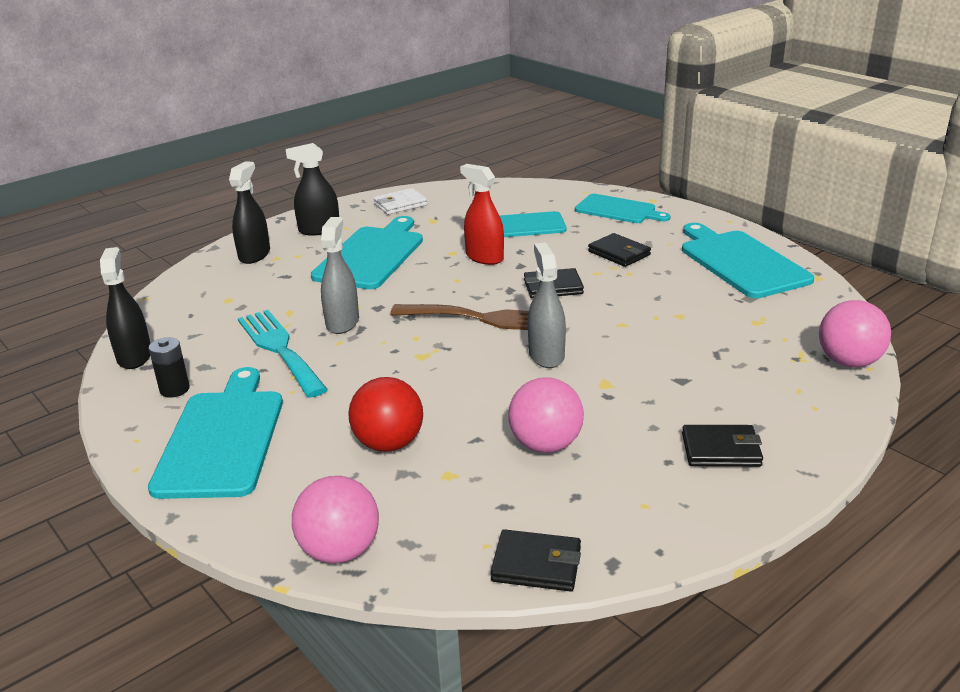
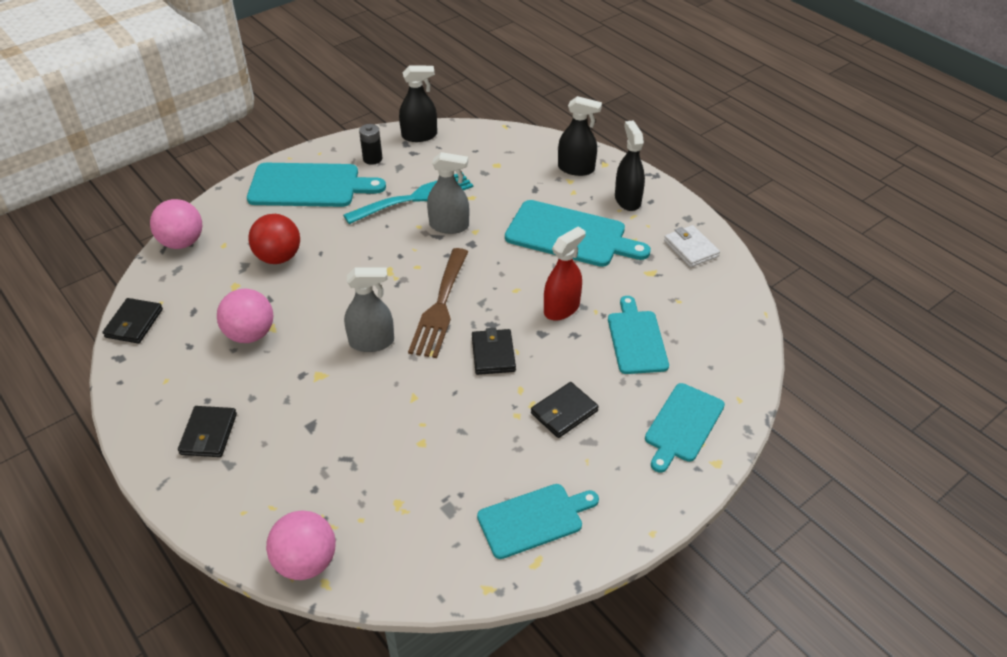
camera: 90 degrees right, 15 degrees up
turquoise cutting board [682,223,814,298] -> turquoise cutting board [477,484,599,559], size x0.65

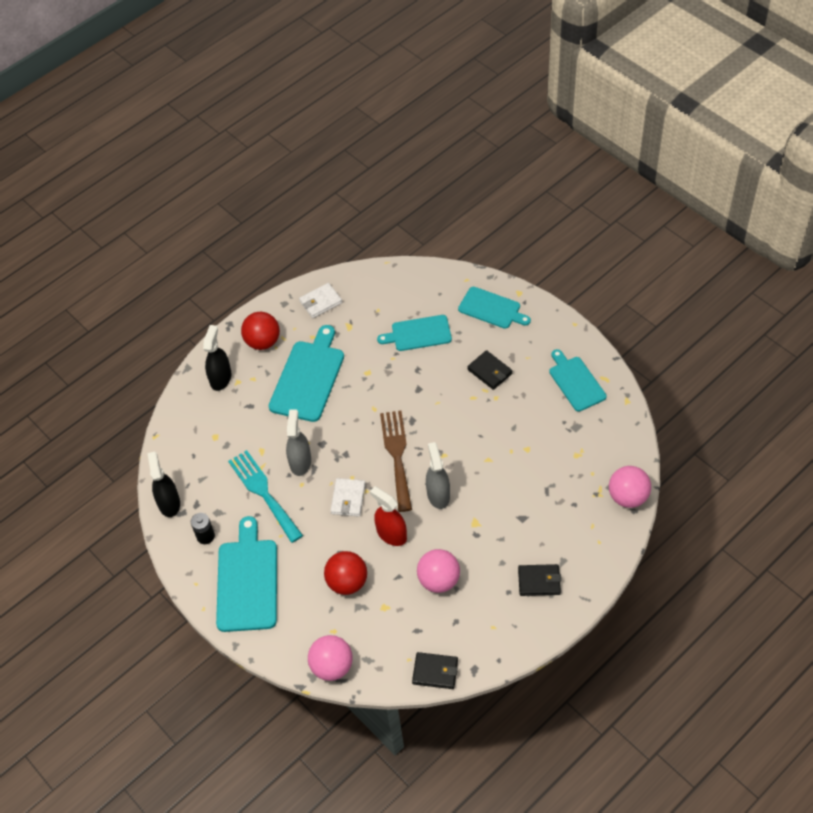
camera: 90 degrees left, 10 degrees up
brown fork [408,248,468,358] -> brown fork turned 105 degrees counterclockwise [380,411,412,512]
black wallet [472,328,516,375] -> none
red spray bottle [544,227,586,320] -> red spray bottle moved to [370,486,407,546]
black spray bottle [615,121,645,211] -> red ball [241,312,280,350]
none -> white wallet [330,478,366,517]

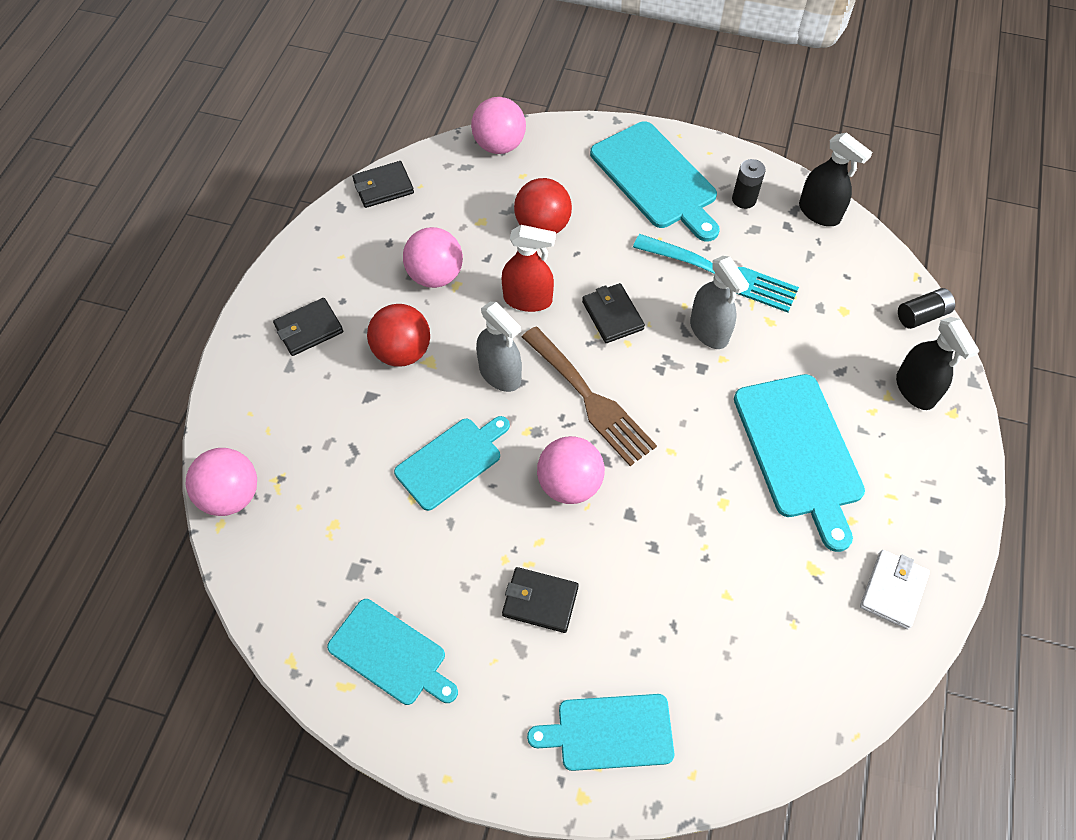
camera: 145 degrees right, 5 degrees up
red ball [241,312,280,350] -> red ball moved to [367,304,430,367]
white wallet [330,478,366,517] -> black wallet [582,283,645,343]
turquoise cutting board [377,315,452,351] -> turquoise cutting board moved to [394,416,510,511]
none -> pink ball [537,436,605,504]
none -> black battery [898,288,955,329]

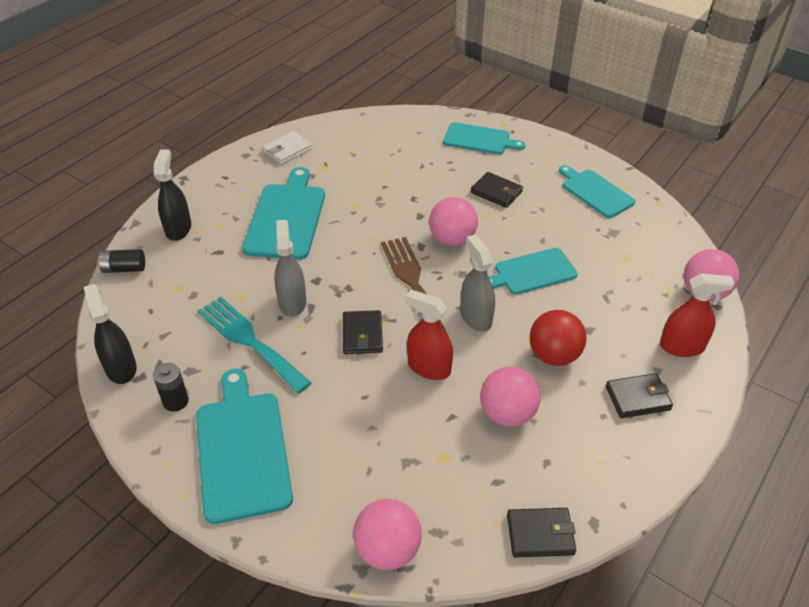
camera: 160 degrees left, 15 degrees down
red ball [514,178,572,234] -> none
none -> red spray bottle [660,273,734,357]

